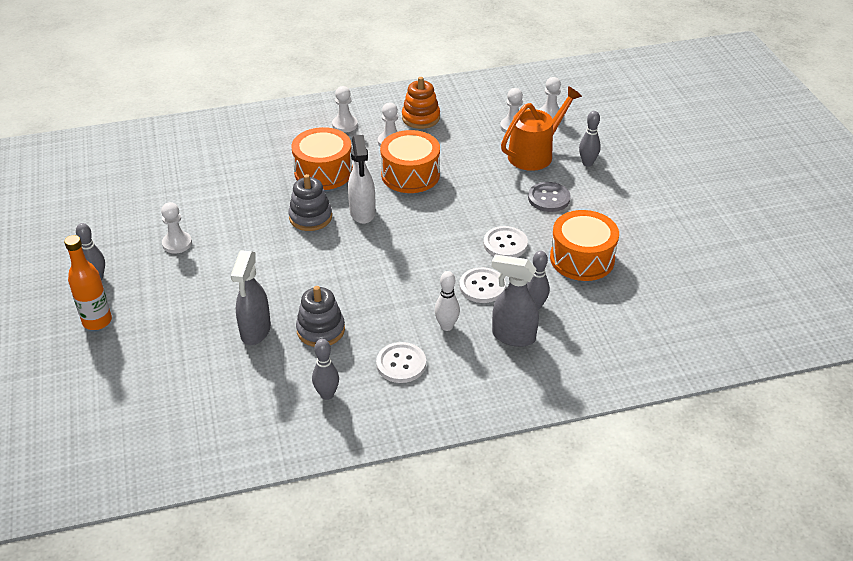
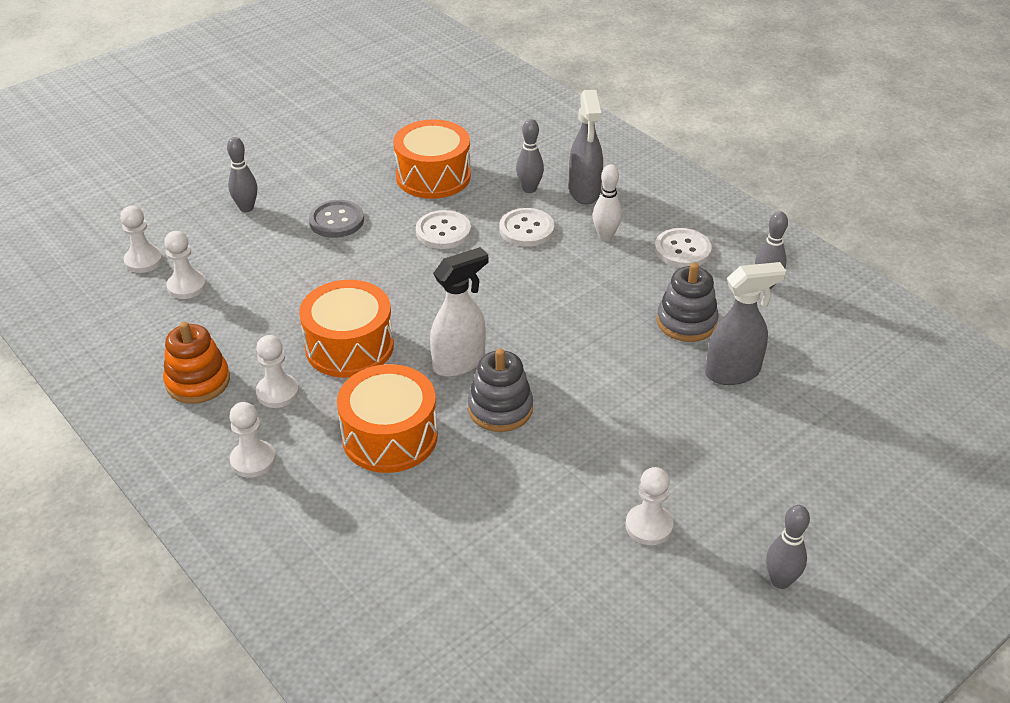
camera: 115 degrees left, 0 degrees up
orange bottle [64,235,112,330] -> none
orange watering can [501,86,582,171] -> none

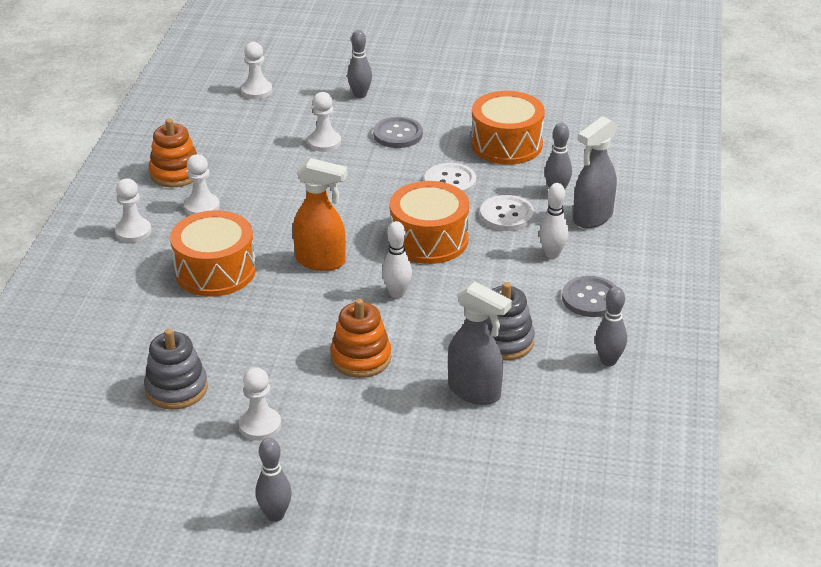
camera: 50 degrees right, 5 degrees down
white pawn [164,231,206,299] -> white pawn moved to [308,92,341,152]
orange drum [299,280,394,378] -> orange drum moved to [390,181,469,264]
white spray bottle [430,247,488,377] -> orange spray bottle [293,158,347,271]
grey stacking toy [468,348,533,432] -> grey stacking toy moved to [144,329,208,410]
white button [655,228,712,268] -> grey button [562,276,617,317]
none -> orange stacking toy [330,299,391,378]
none -> white bowling pin [382,221,412,298]

